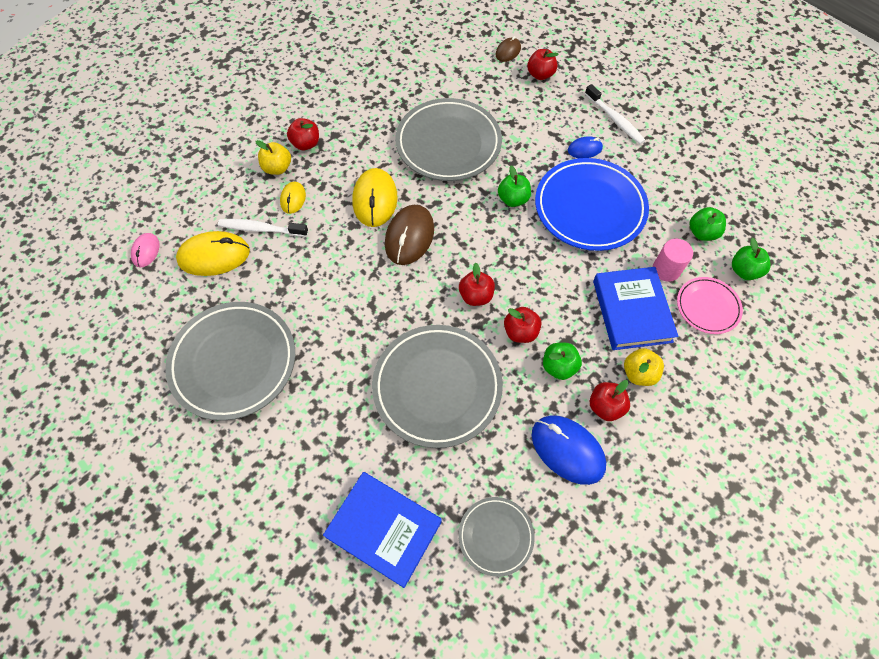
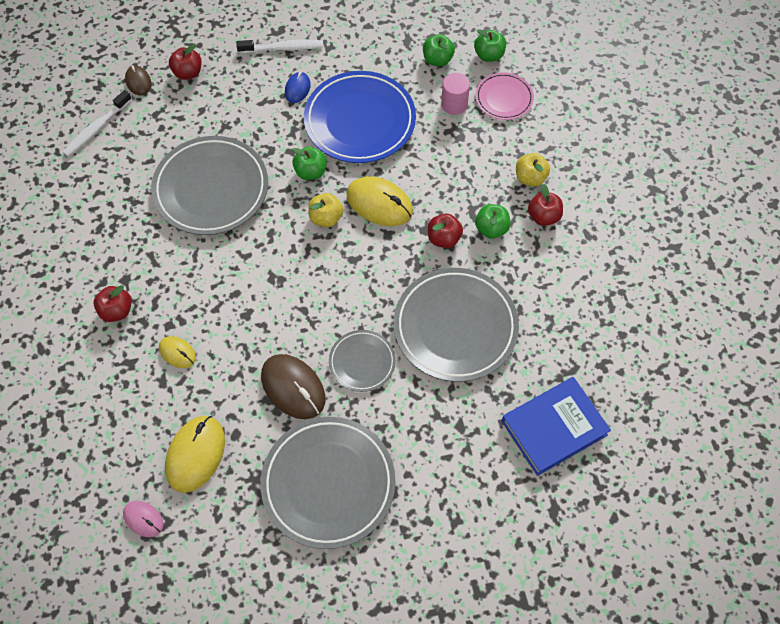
camera: 60 degrees left, 0 degrees up
white toothbrush [218,219,308,237] -> white toothbrush moved to [63,90,132,157]
yellow apple [255,140,291,175] -> yellow apple moved to [308,193,343,227]
yellow mouse [352,168,398,227] -> yellow mouse moved to [347,176,413,226]
brown mouse [385,205,434,265] -> brown mouse moved to [261,354,325,419]
grey plate [458,497,535,577] -> grey plate moved to [329,330,396,392]
red apple [459,263,495,306] -> none
blue mouse [531,415,606,485] -> none
blue book [593,267,678,350] -> none

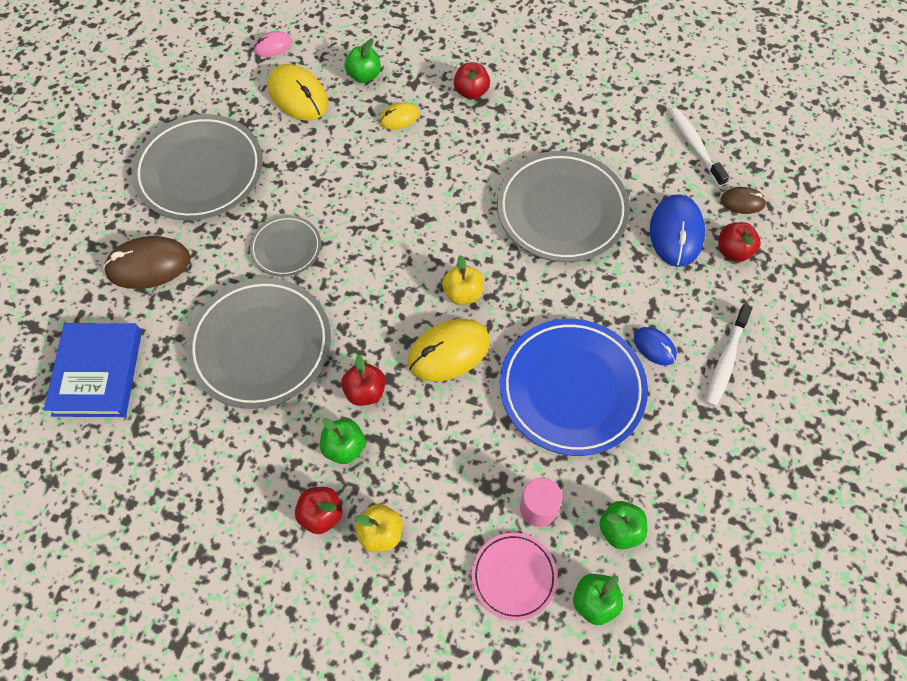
camera: 120 degrees right, 0 degrees up
brown mouse [261,354,325,419] -> brown mouse moved to [103,236,190,289]
green apple [292,147,327,180] -> green apple moved to [345,38,381,83]
none -> blue mouse [650,194,705,267]

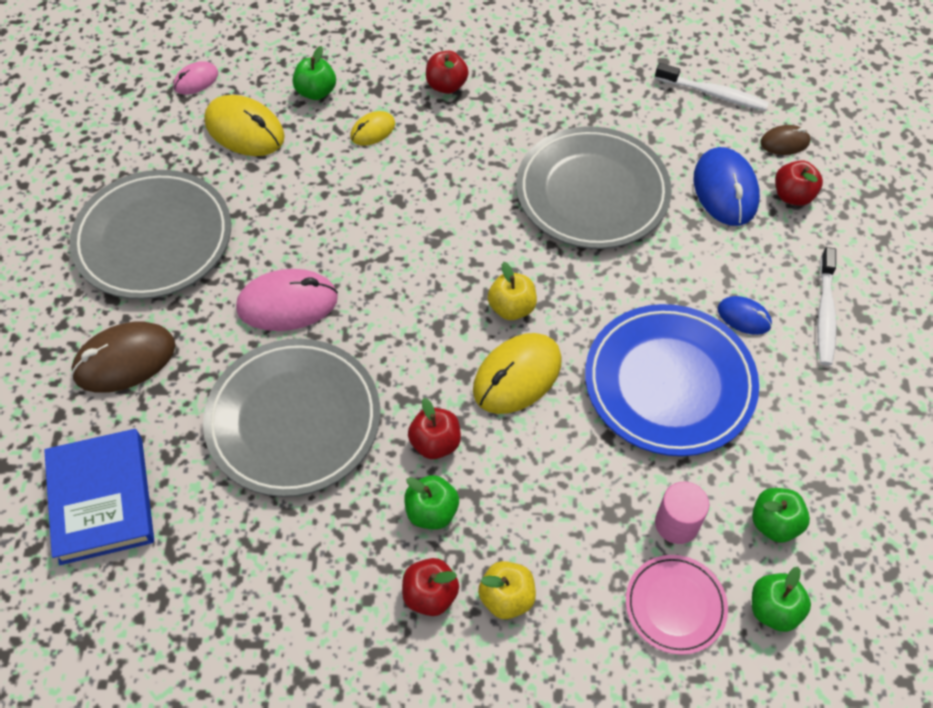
camera: 15 degrees left, 5 degrees down
grey plate [249,215,321,277] -> pink mouse [236,269,338,331]
white toothbrush [669,108,729,187] -> white toothbrush turned 150 degrees clockwise [655,63,769,111]

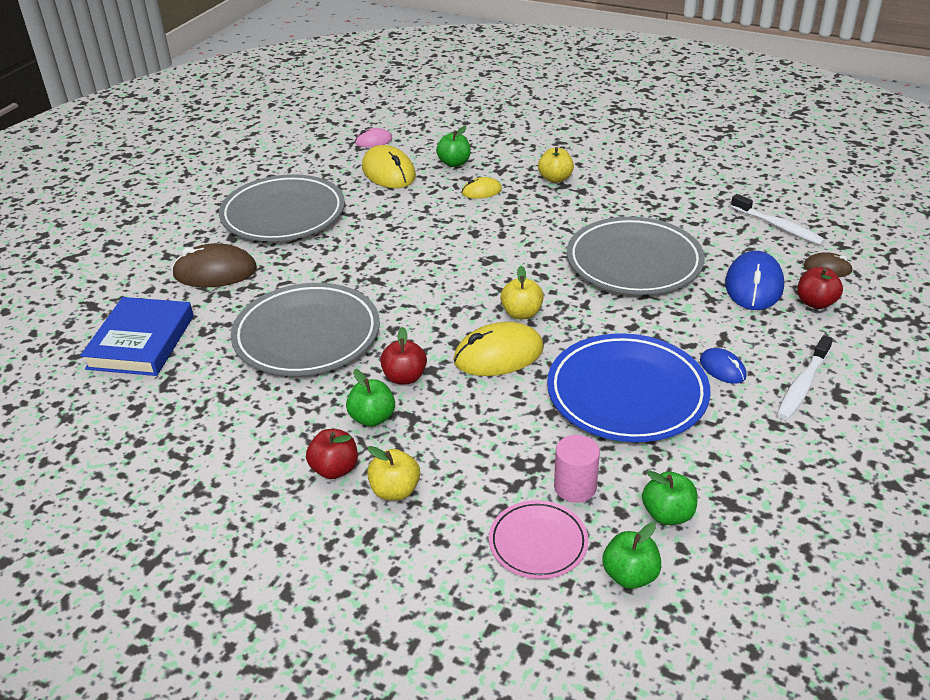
camera: 25 degrees right, 20 degrees down
pink mouse [236,269,338,331] -> none
red apple [426,51,469,94] -> yellow apple [538,147,574,183]

